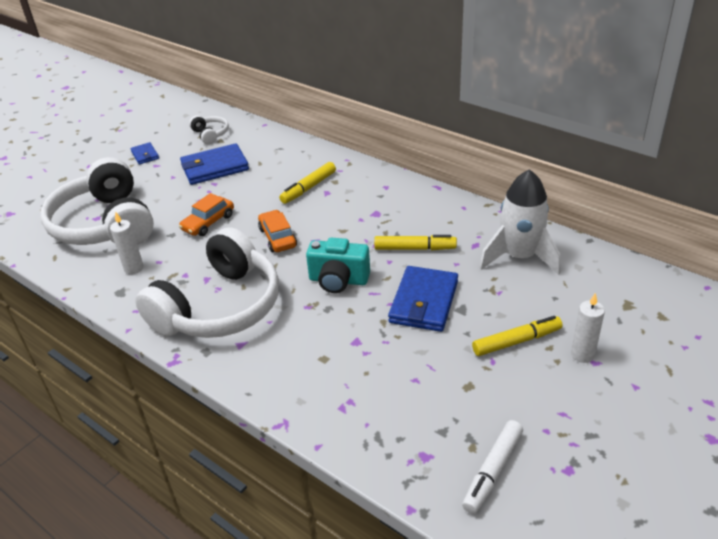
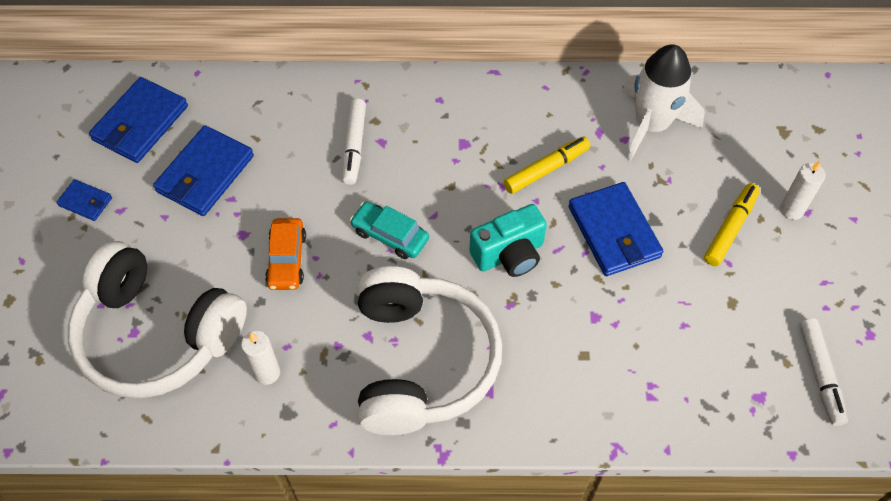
camera: 40 degrees left, 20 degrees up
white headphones [189,115,229,144] -> blue wallet [89,77,188,163]
orange car [258,210,297,252] -> turquoise car [350,202,429,259]
yellow marker [279,162,336,204] -> white marker [342,98,366,185]

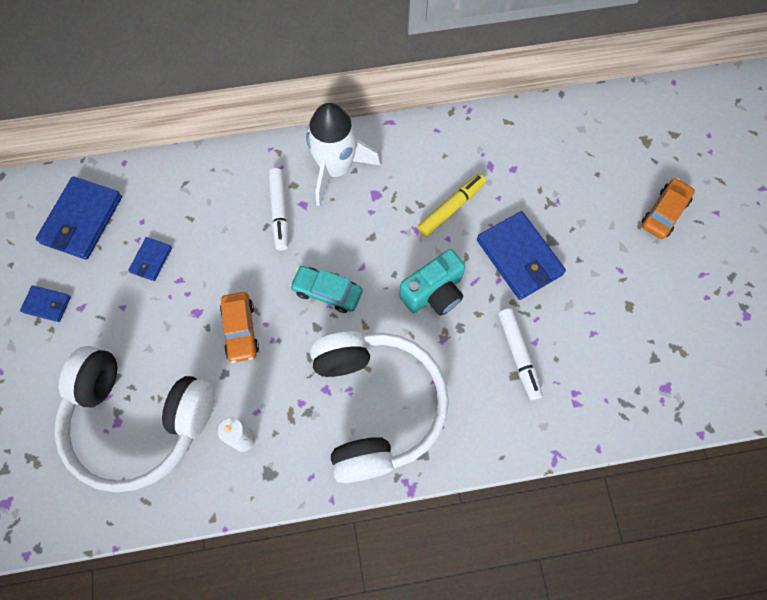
camera: 10 degrees left, 10 degrees up
blue wallet [153,125,254,216] -> blue wallet [128,237,172,281], size x0.51
white rocket [622,44,705,161] -> white rocket moved to [306,103,380,207]
yellow marker [704,183,760,266] -> none
white candle [780,161,826,220] -> orange car [641,178,695,239]
white marker [799,318,848,426] -> white marker moved to [498,308,543,400]

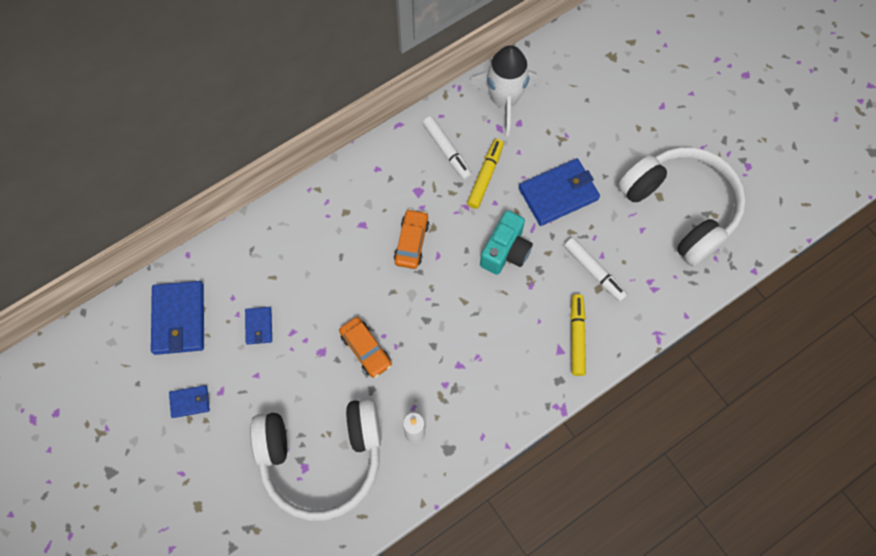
camera: 25 degrees left, 0 degrees up
white marker [268,168,288,250] -> white marker moved to [423,116,472,180]
turquoise car [290,266,363,313] -> none
white rocket [306,103,380,207] -> white rocket moved to [469,45,537,136]
white headphones [310,331,449,483] -> white headphones moved to [618,147,746,267]
blue wallet [477,211,566,300] -> blue wallet turned 60 degrees counterclockwise [519,158,600,226]
orange car [641,178,695,239] -> orange car moved to [394,209,429,269]
none -> yellow marker [570,294,586,376]

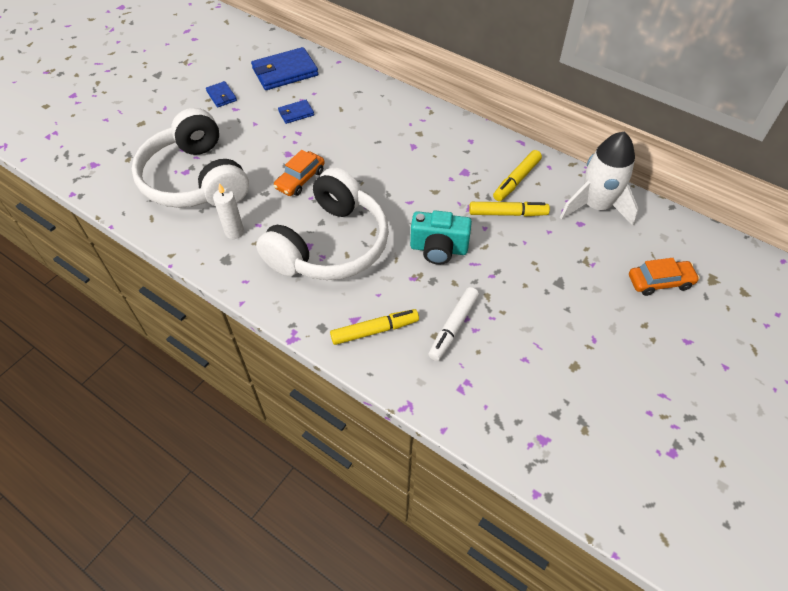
camera: 70 degrees right, 15 degrees down
orange car [394,209,429,269] -> orange car moved to [629,258,700,296]
white marker [423,116,472,180] -> yellow marker [493,150,542,201]
blue wallet [519,158,600,226] -> none
white headphones [618,147,746,267] -> white headphones moved to [256,167,389,280]

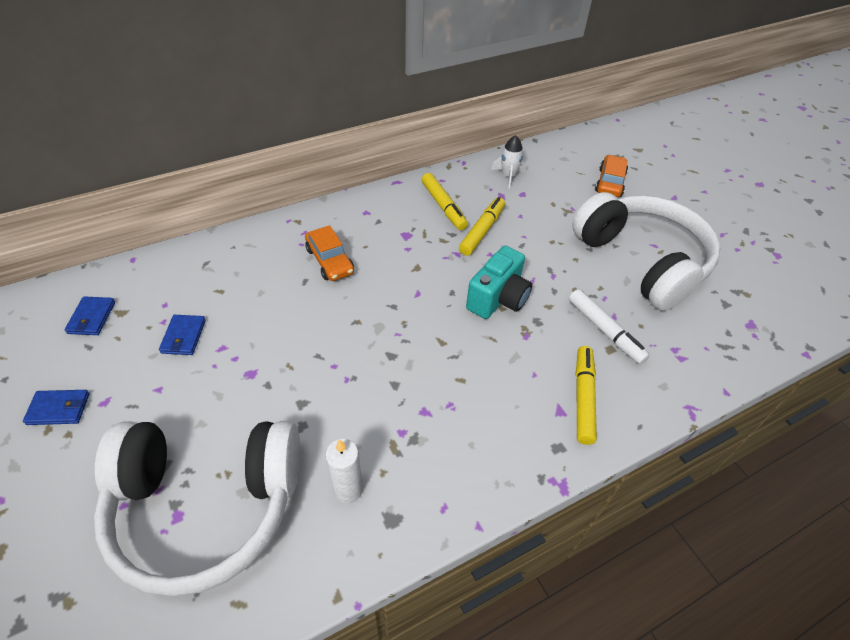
camera: 65 degrees left, 5 degrees down
blue wallet [251,47,318,90] -> blue wallet [64,296,115,335], size x0.51
white headphones [256,167,389,280] -> white headphones moved to [572,192,720,311]
orange car [273,150,325,196] -> orange car moved to [305,225,354,281]
white rocket [560,132,639,226] -> white rocket [491,135,526,189], size x0.49

